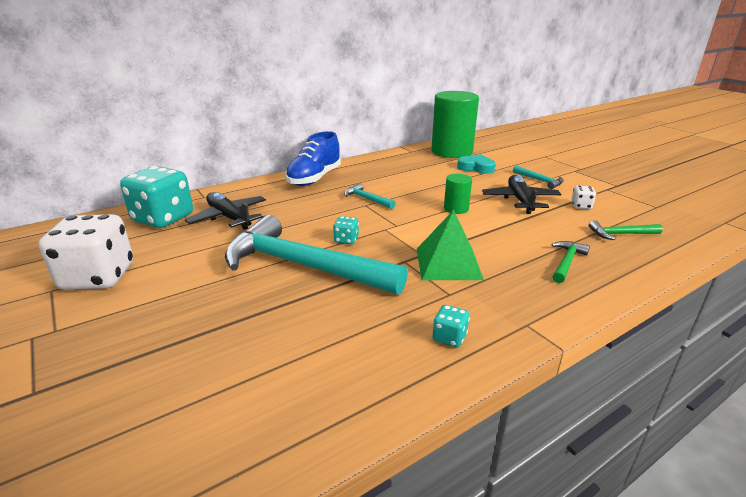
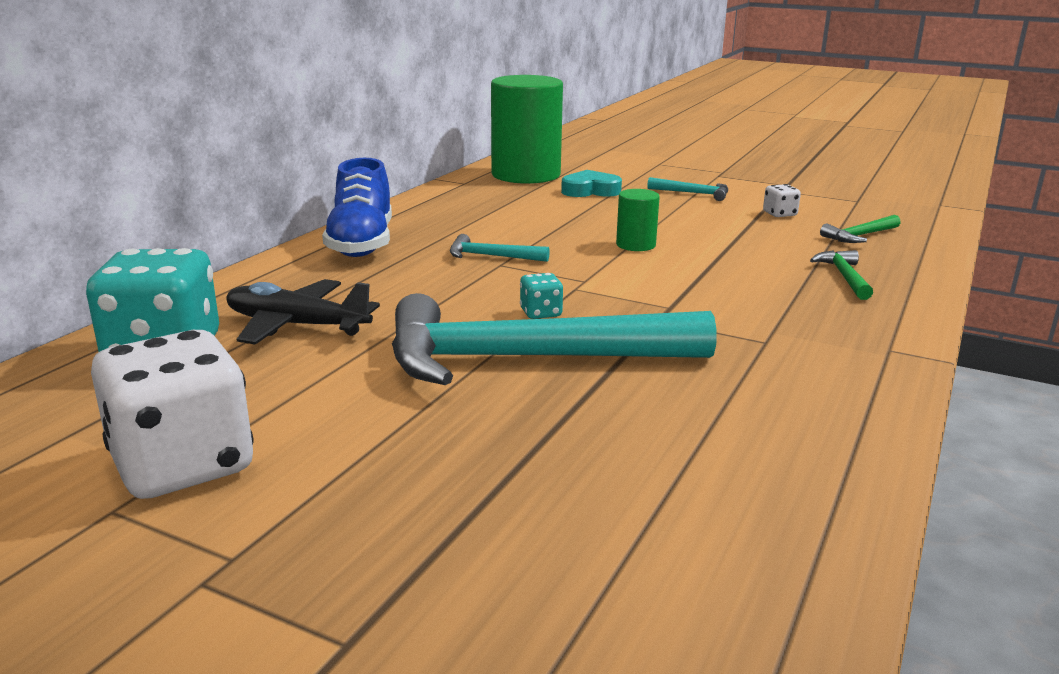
camera: 30 degrees left, 5 degrees down
green pyramid [417,210,484,280] -> none
turquoise dice [433,305,470,348] -> none
black plane [482,175,561,214] -> none

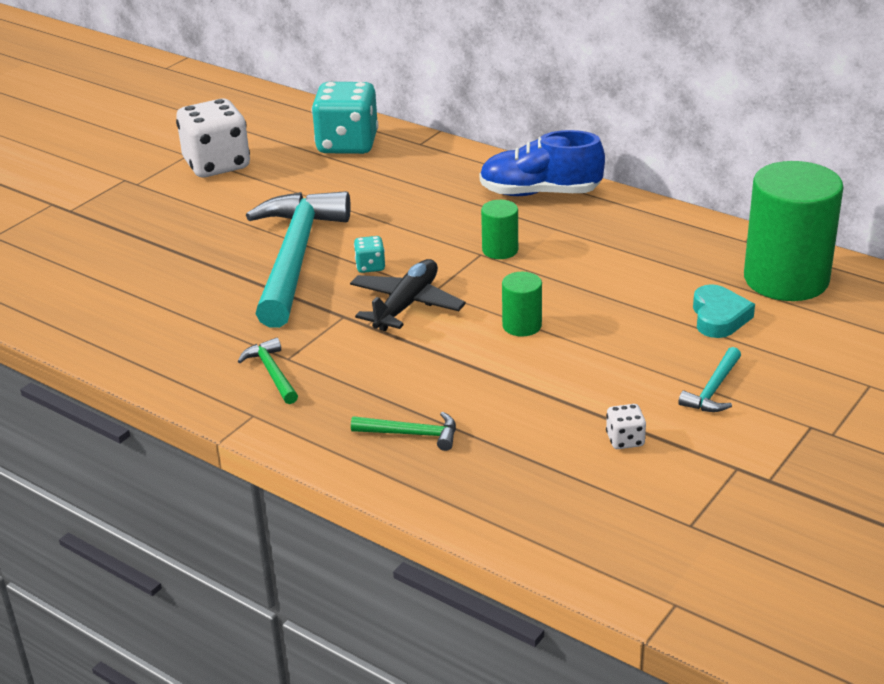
camera: 100 degrees right, 10 degrees up
black plane [226,279,380,345] -> black plane moved to [350,259,466,331]
turquoise hammer [450,234,550,262] -> green cylinder [481,200,518,259]
green hammer [820,215,901,243] -> green hammer moved to [237,338,298,404]

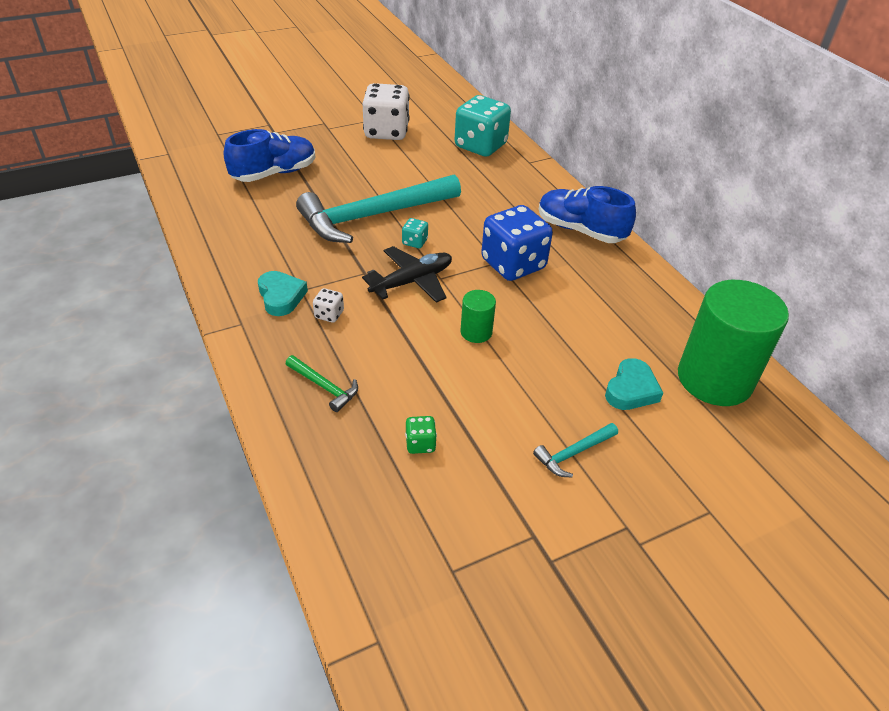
camera: 25 degrees right, 10 degrees up
green hammer [237,338,298,404] -> turquoise heart [258,271,308,316]
turquoise hammer [246,191,351,328] -> turquoise hammer turned 150 degrees counterclockwise [296,174,461,243]
green cylinder [481,200,518,259] -> blue dice [481,205,553,281]
white dice [606,404,646,449] -> white dice moved to [313,288,344,323]
none -> blue shoe [224,129,316,182]
none -> green dice [405,416,437,454]

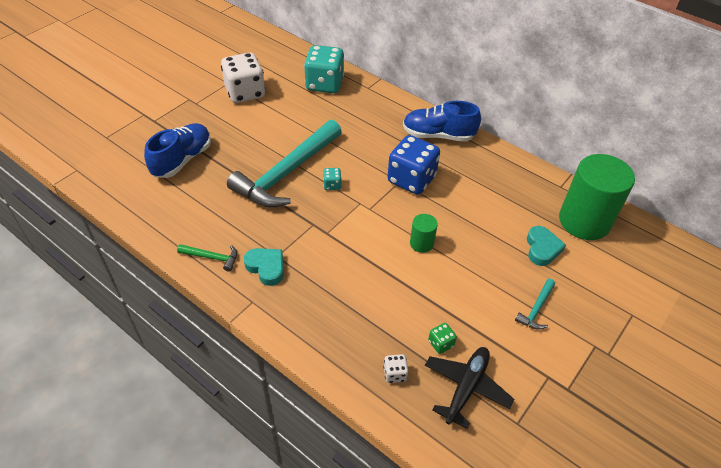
camera: 25 degrees left, 5 degrees up
green hammer [286,355,358,412] -> green hammer moved to [177,244,237,272]
white dice [313,288,344,323] -> white dice moved to [383,354,408,383]
black plane [362,246,452,303] -> black plane moved to [425,347,514,429]

